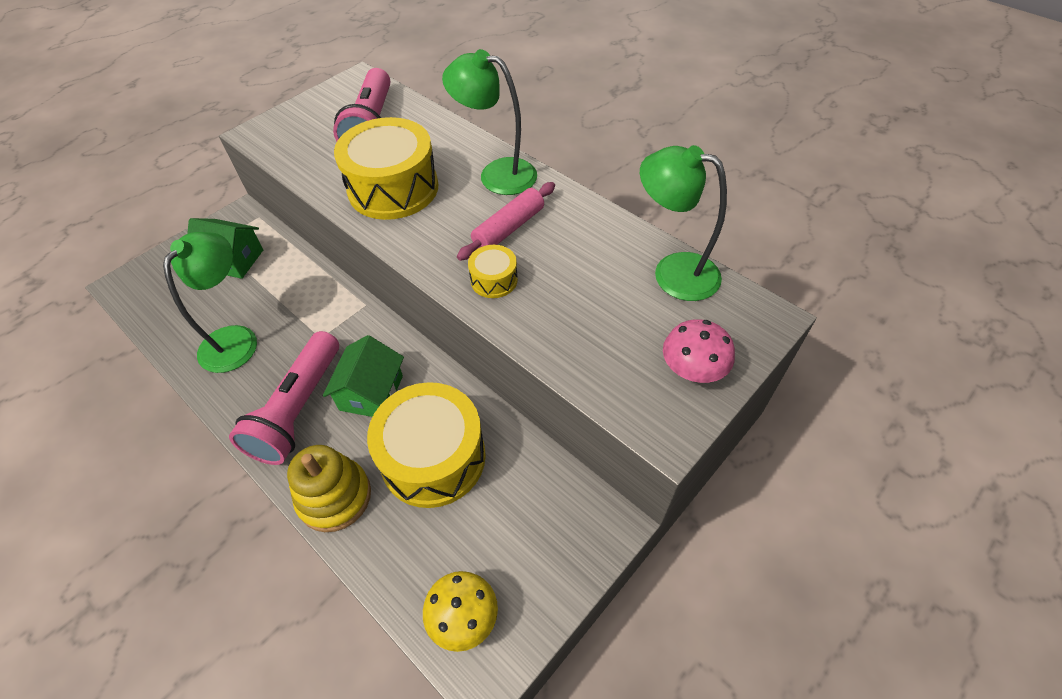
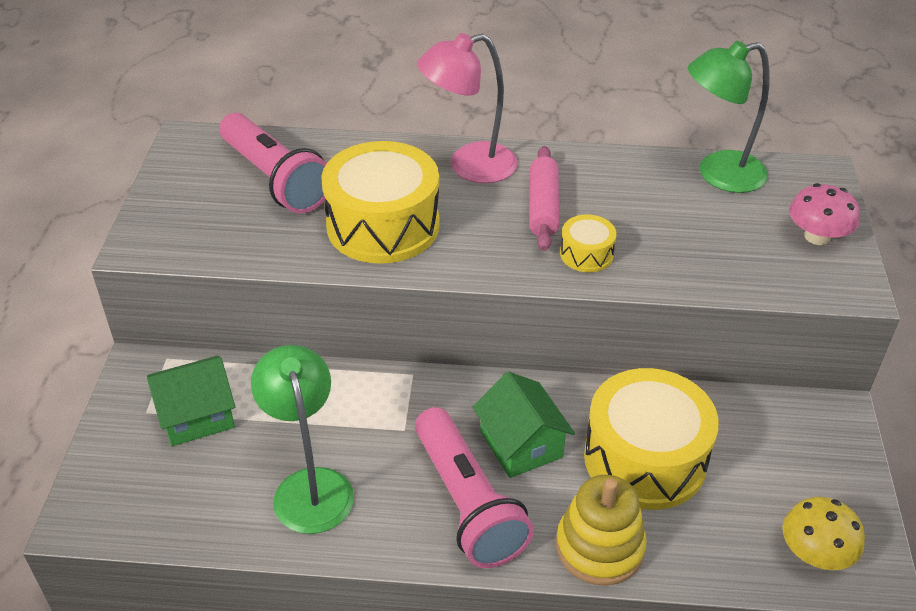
camera: 40 degrees left, 10 degrees down
green lamp [442,49,537,195] -> pink lamp [417,33,518,183]

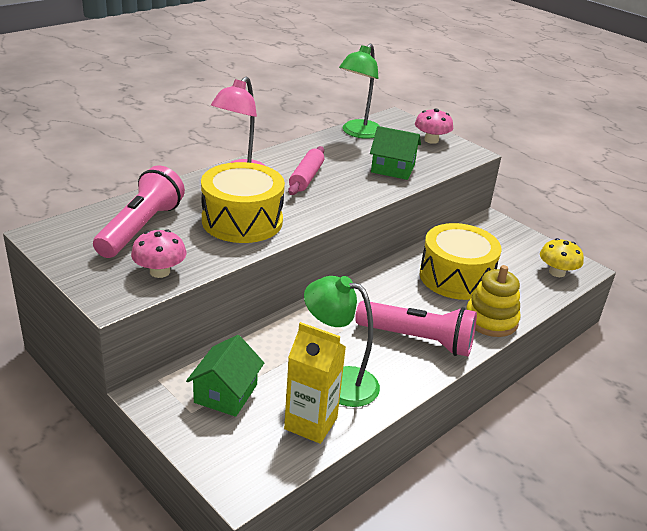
camera: 50 degrees left, 10 degrees down
pink flashlight [219,113,327,213] -> pink flashlight turned 75 degrees counterclockwise [93,165,185,258]
green house [473,372,575,478] -> green house moved to [370,126,421,180]
pink rolling pin [529,146,559,251] -> pink rolling pin turned 60 degrees clockwise [288,146,324,195]
yellow drum [560,214,617,272] -> none
none -> pink mushroom [131,230,187,278]
none -> yellow carton [284,322,346,444]

